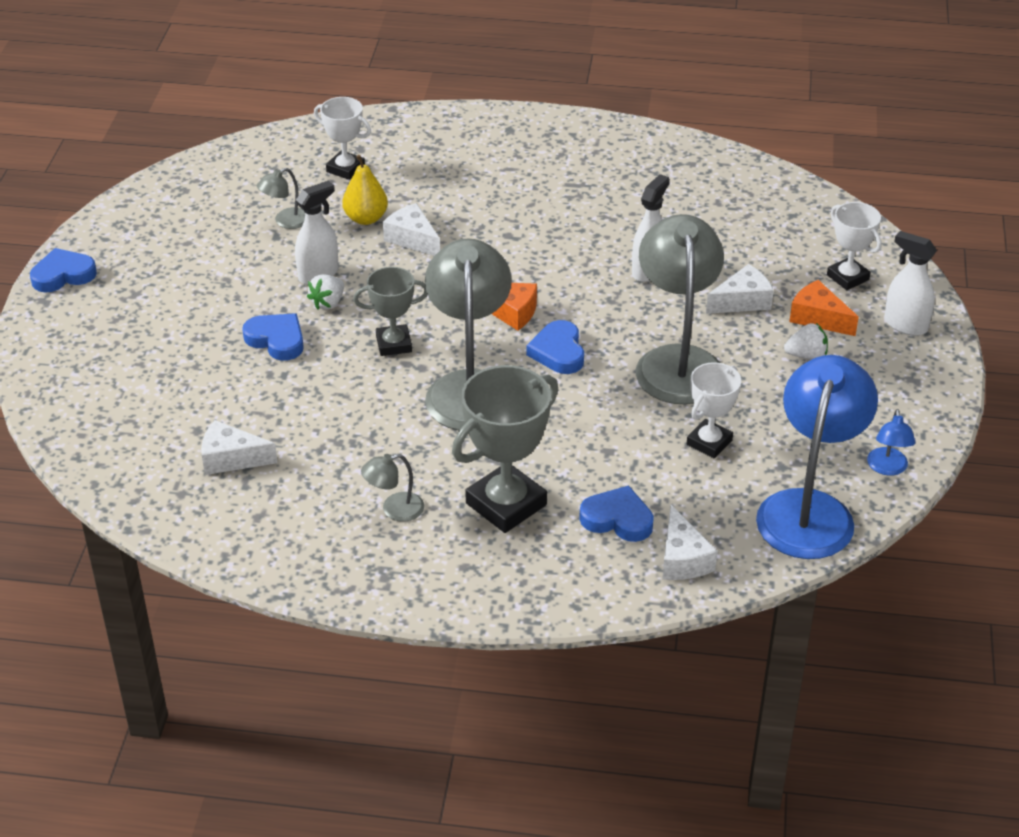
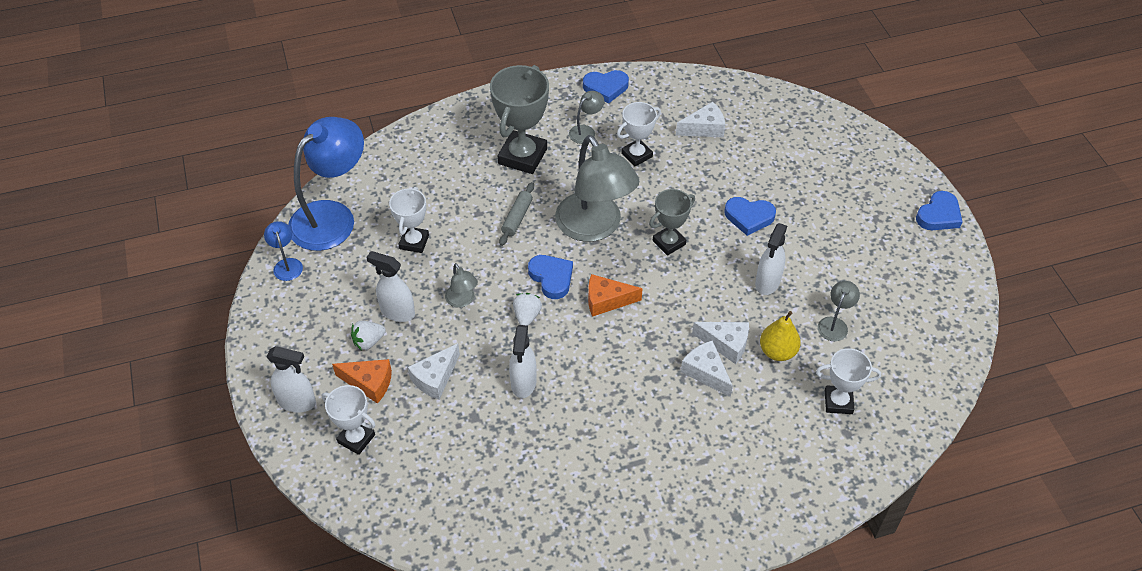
camera: 155 degrees right, 10 degrees up
white strawberry [307,274,344,310] -> white strawberry moved to [513,293,542,326]
blue heart [579,485,654,542] -> blue heart moved to [583,70,629,104]
grey lamp [636,214,724,404] -> grey lamp [445,263,478,308], size x0.43
white cheese [662,505,718,580] -> white cheese moved to [681,340,733,397]
blue lamp [756,355,878,559] -> blue lamp turned 135 degrees counterclockwise [288,117,364,251]
none -> white spray bottle [366,251,415,322]
none -> grey rolling pin [499,182,534,246]
none -> white trophy [617,102,661,166]

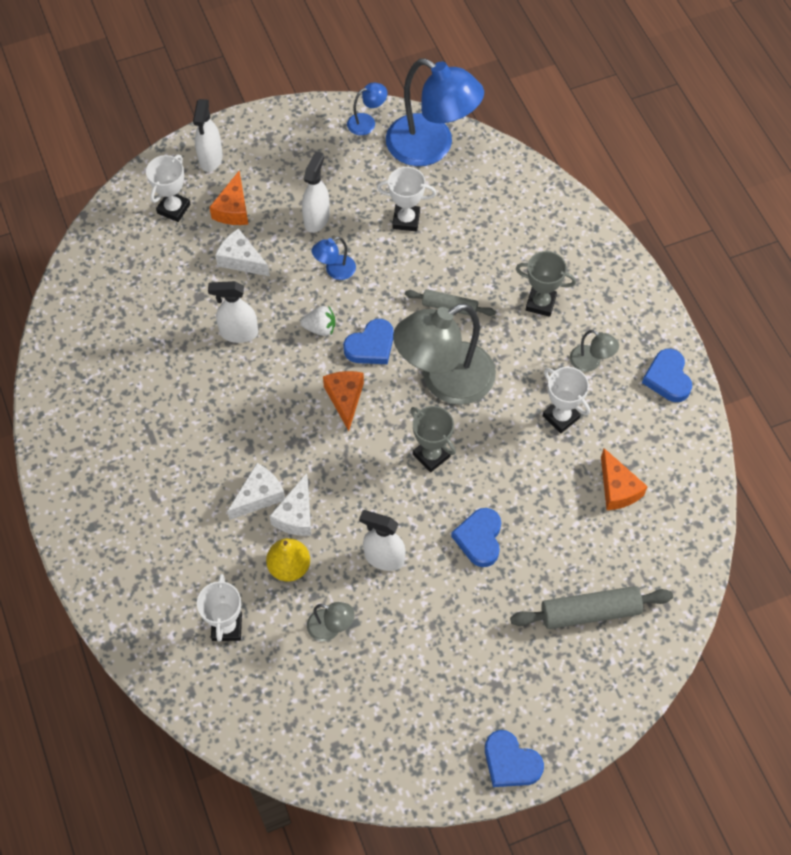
camera: 85 degrees right, 10 degrees up
white strawberry [351,321,386,350] -> none
grey lamp [445,263,478,308] -> blue lamp [312,237,356,280]
grey trophy [490,65,549,174] -> grey trophy [516,251,576,317], size x0.60
white cheese [676,102,725,137] -> orange cheese [601,448,648,510]
none -> grey rolling pin [510,586,673,629]

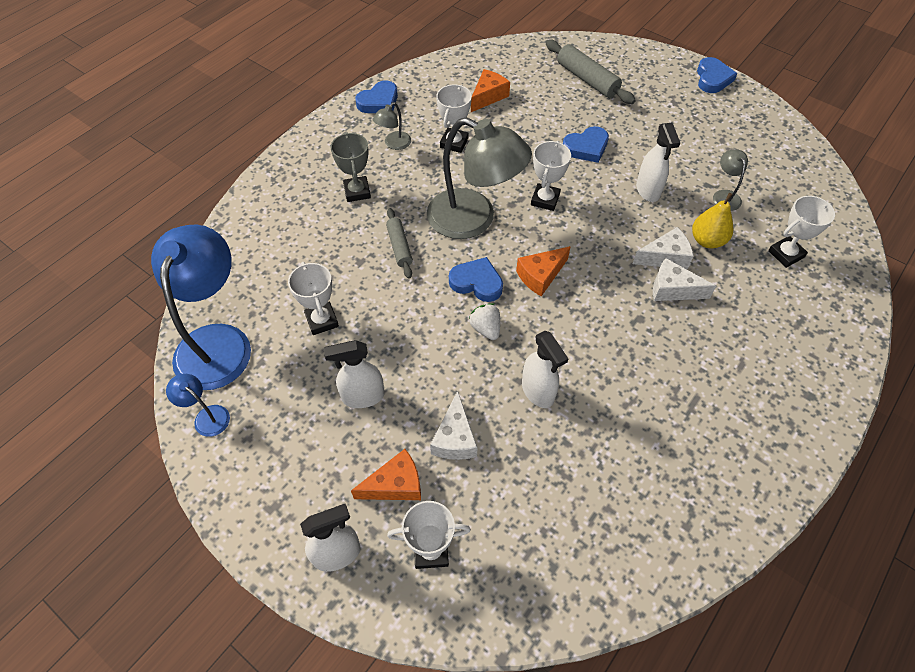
camera: 120 degrees left, 5 degrees down
blue lamp [312,237,356,280] -> none
grey trophy [410,406,456,472] -> white trophy [531,141,571,211]
grey lamp [570,330,619,372] -> grey lamp turned 150 degrees counterclockwise [373,102,411,150]

